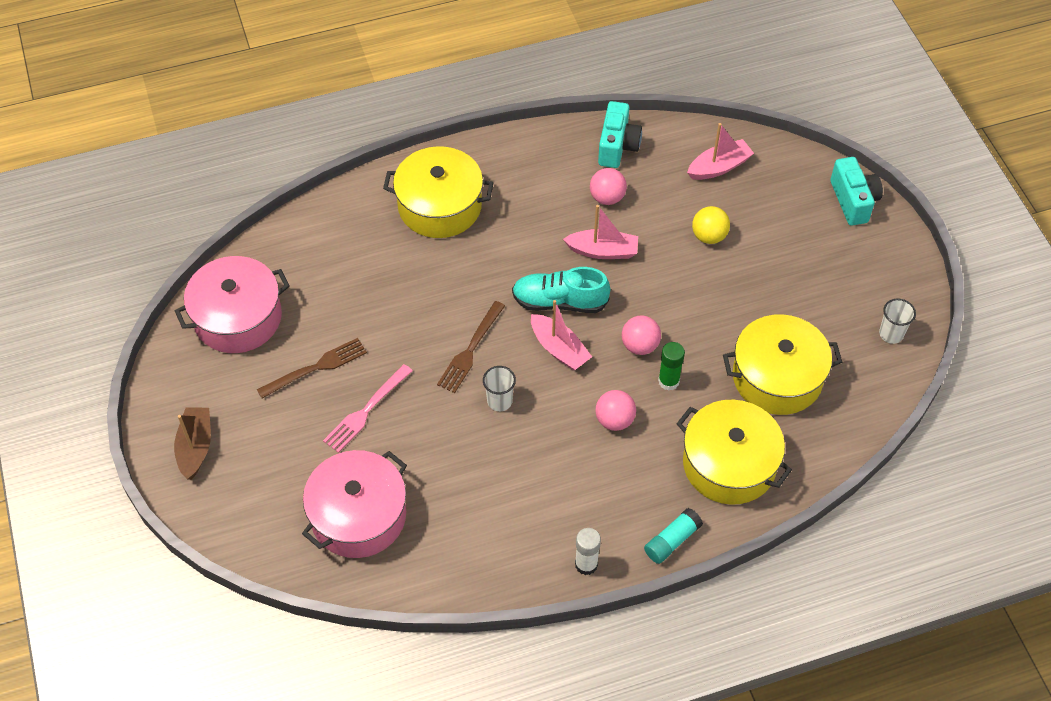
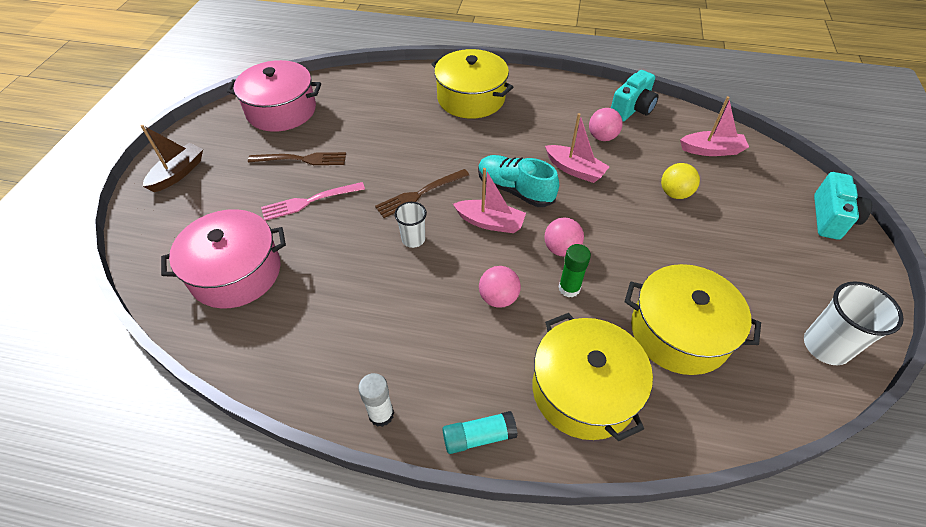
camera: 30 degrees right, 5 degrees down
pink boat [531,300,592,370] -> pink boat turned 60 degrees counterclockwise [453,168,526,233]
white cup [879,299,916,344] -> white cup [804,281,904,365], size x1.62

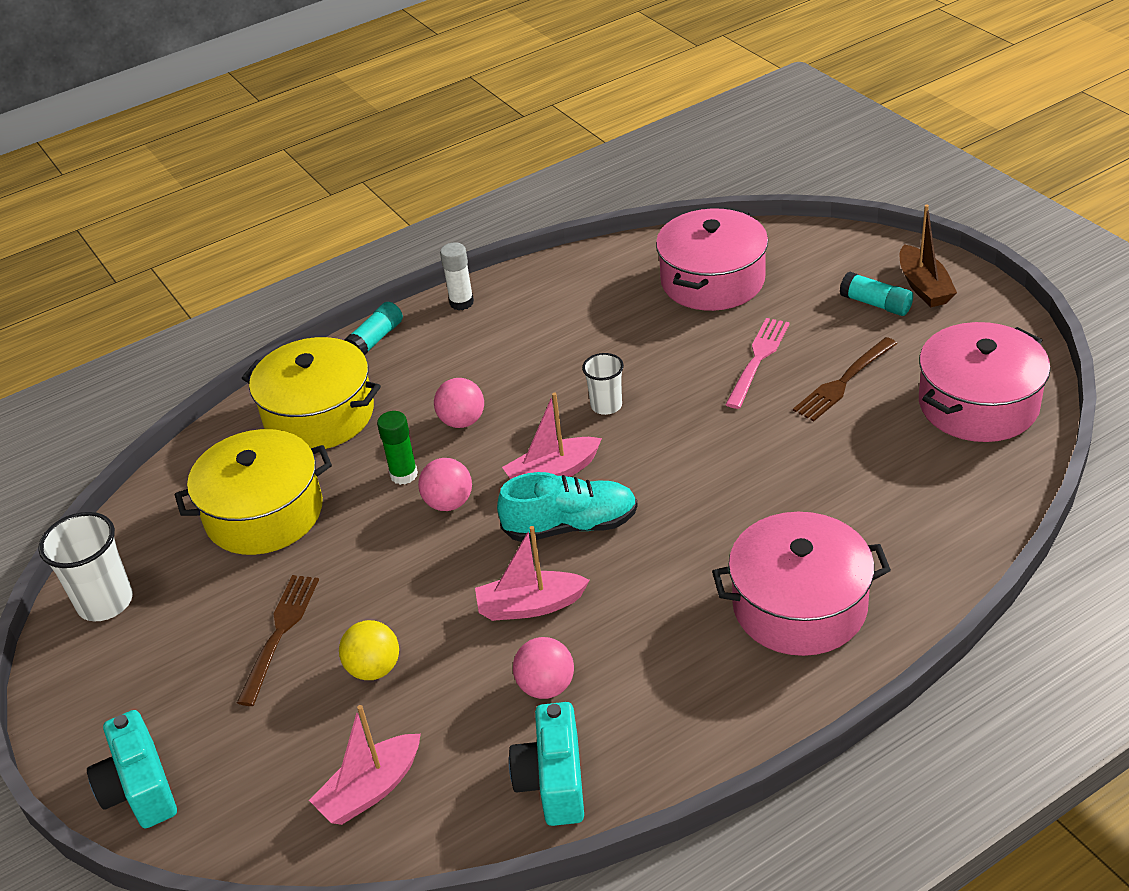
camera: 140 degrees right, 10 degrees down
brown fork [375,169,469,218] -> brown fork moved to [237,575,319,706]
yellow pot [431,49,513,119] -> pink pot [712,512,891,656]
none -> turquoise glue stick [840,272,913,316]

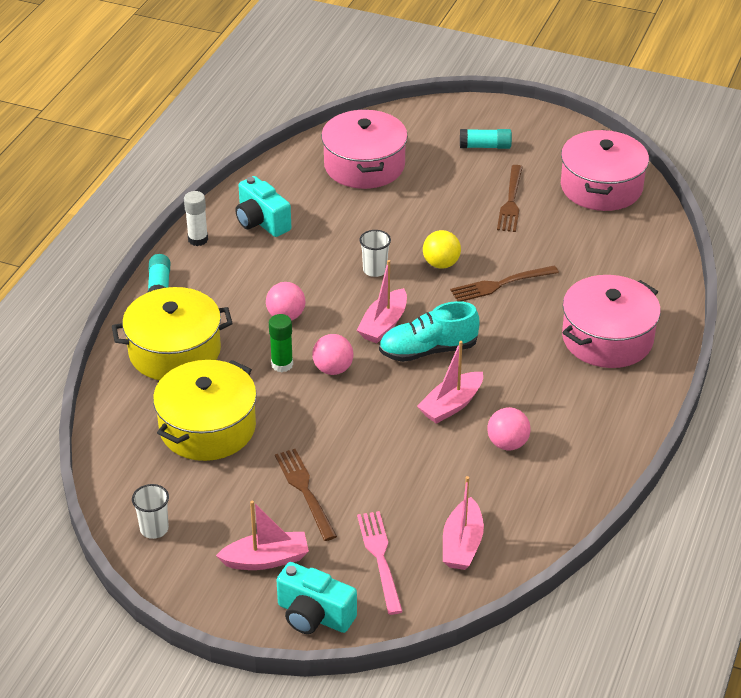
camera: 40 degrees left, 0 degrees up
white cup [38,512,133,622] -> white cup [132,484,169,539], size x0.62
yellow ball [339,620,399,680] -> yellow ball moved to [423,230,461,269]
turquoise shoe [497,472,638,542] -> turquoise shoe turned 150 degrees counterclockwise [379,301,480,362]
turquoise camera [509,702,584,826] -> turquoise camera moved to [235,176,291,237]
pink fork [725,318,790,409] -> pink fork moved to [357,511,403,615]
brown boat [900,205,957,307] -> none
none -> pink boat [216,500,309,570]
none -> brown fork [450,265,559,302]

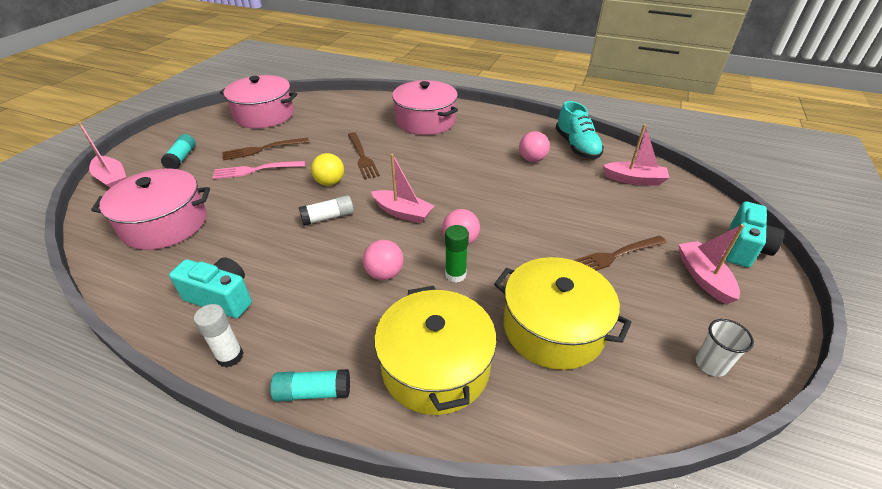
camera: 90 degrees left, 0 degrees up
turquoise camera [235,176,291,237] -> turquoise camera turned 120 degrees counterclockwise [169,257,252,318]
pink fork [357,511,403,615] -> pink fork moved to [212,161,305,179]
white cup [359,230,391,277] -> white glue stick [299,195,354,226]
turquoise shoe [379,301,480,362] -> turquoise shoe moved to [555,101,604,159]
pink boat [417,341,483,424] -> pink boat moved to [78,122,126,188]
brown fork [497,165,523,232] -> brown fork turned 150 degrees clockwise [222,138,309,161]

